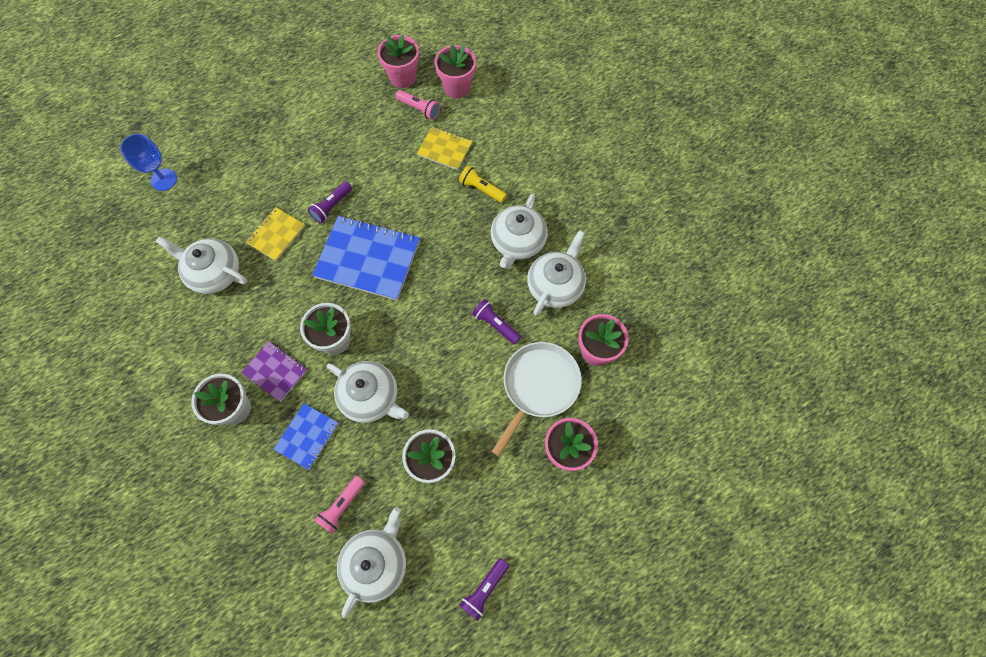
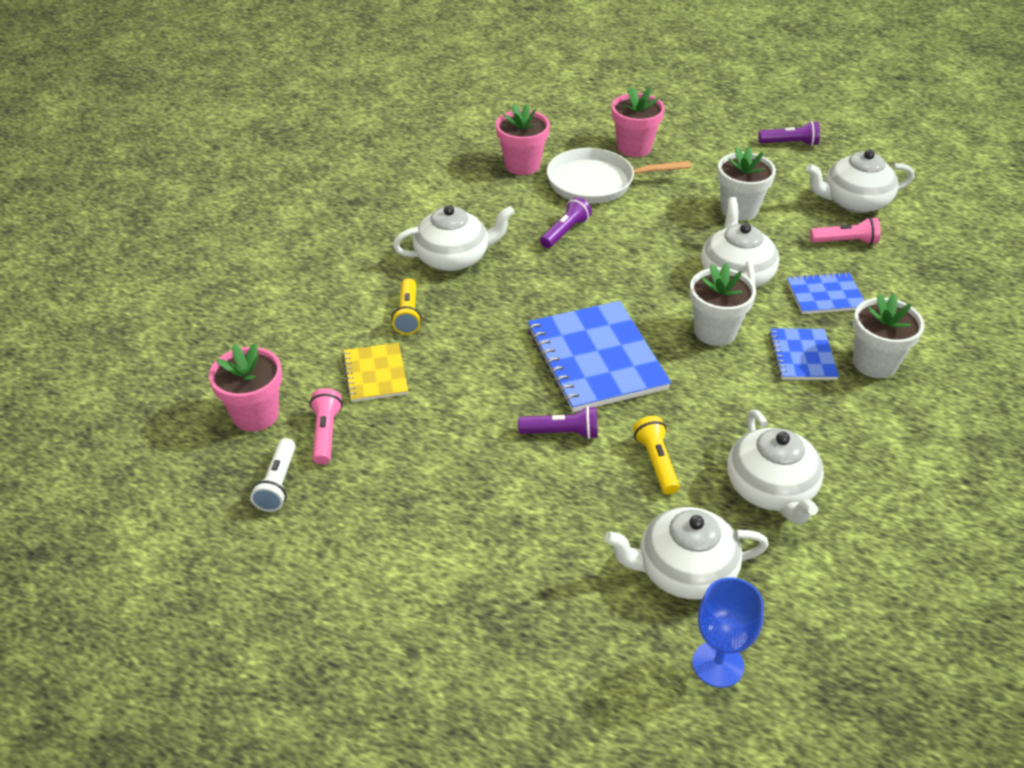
camera: 125 degrees left, 25 degrees down
purple notebook [241,341,307,402] -> blue notebook [769,328,839,380]
yellow notebook [246,207,305,261] -> yellow flashlight [633,416,679,494]
pink flower pot [377,35,419,88] -> white flashlight [250,438,296,512]
purple flashlight [472,299,521,344] -> purple flashlight turned 150 degrees counterclockwise [540,197,592,248]
white teapot [527,230,586,316] -> white teapot moved to [604,507,769,600]

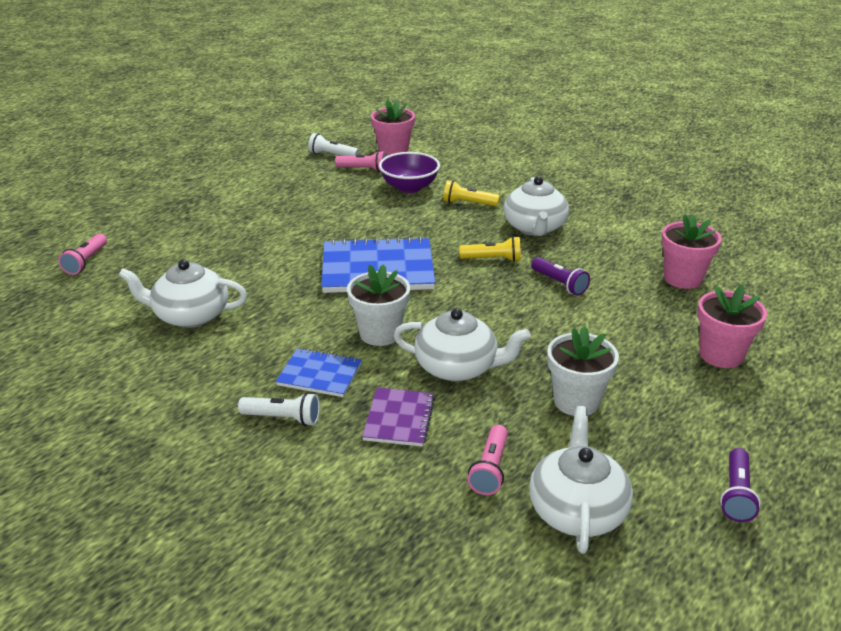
camera: 105 degrees right, 10 degrees down
yellow notebook [342,343,408,402] -> purple bowl [379,152,440,193]
purple flashlight [518,406,598,439] -> none
white pan [547,148,691,204] -> none
white teapot [604,507,769,600] -> none
yellow flashlight [633,416,679,494] -> yellow flashlight moved to [459,236,521,262]
blue goblet [692,577,764,688] -> pink flashlight [58,234,107,275]
blue notebook [787,272,865,314] -> purple notebook [362,388,435,447]
white flower pot [853,294,925,378] -> white flashlight [238,392,320,426]

